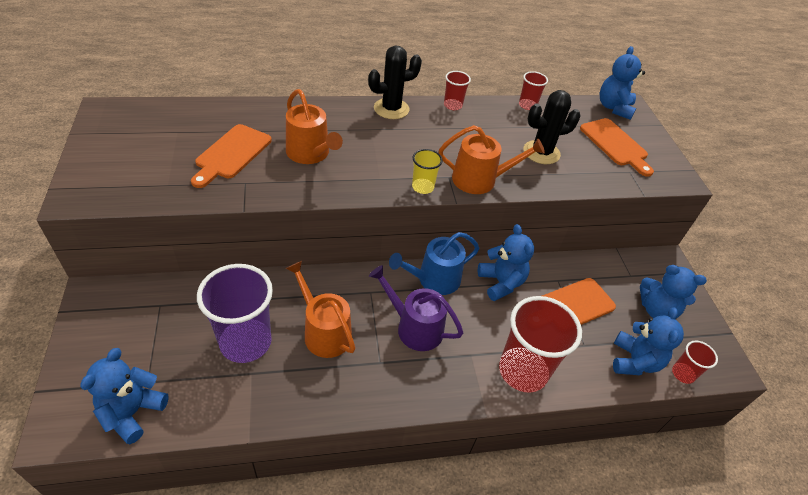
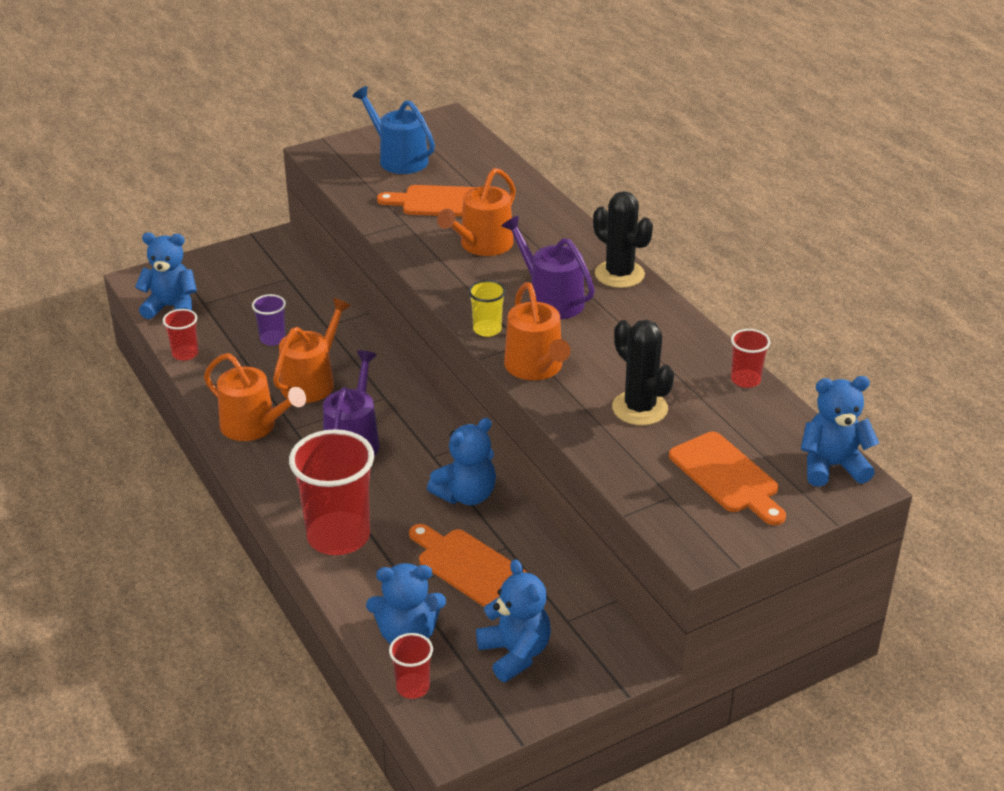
camera: 75 degrees right, 10 degrees down
purple cup [197,264,273,363] -> purple cup [252,294,286,346], size x0.48
blue watering can [389,232,479,295] -> blue watering can moved to [353,86,435,174]
red cup [444,71,471,110] -> red cup moved to [163,309,199,361]
orange cutting board [580,118,654,177] -> orange cutting board turned 75 degrees counterclockwise [669,432,786,525]
blue teddy bear [640,265,707,319] -> blue teddy bear turned 150 degrees clockwise [476,559,551,682]
none -> orange watering can [204,353,306,441]
none -> purple watering can [502,215,595,319]

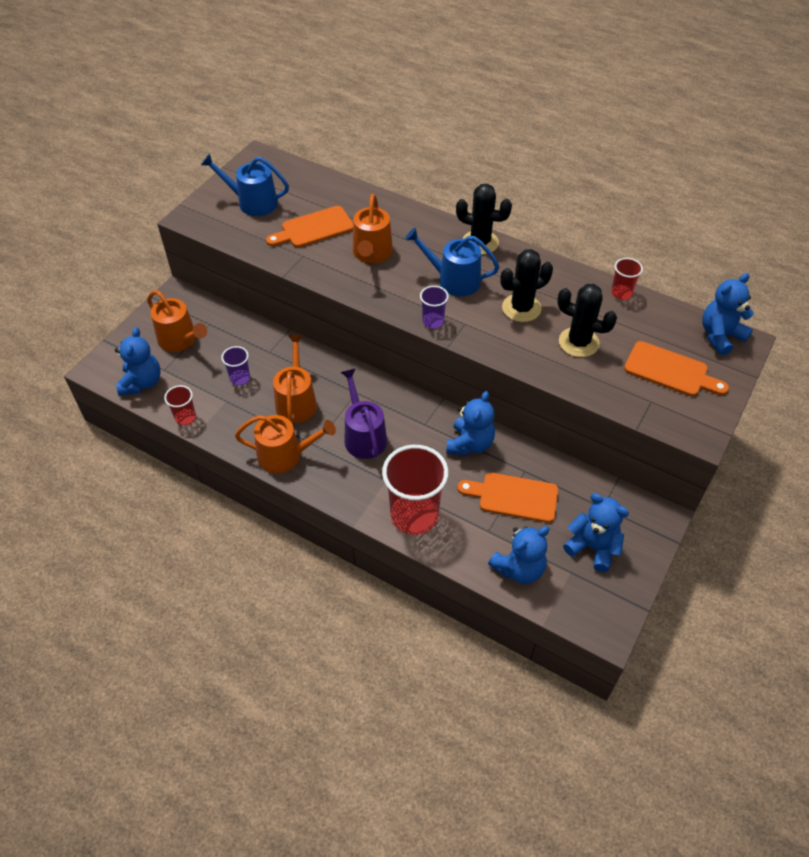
camera: 30 degrees left, 15 degrees up
blue teddy bear [135,232,197,319] -> blue teddy bear turned 120 degrees clockwise [115,327,161,396]
red cup [389,633,433,699] -> none
yellow cup [468,280,506,337] -> purple cup [420,286,449,328]
purple watering can [502,215,595,319] -> blue watering can [405,227,499,296]
orange watering can [504,282,571,380] -> orange watering can moved to [147,290,207,352]
none -> black cactus [500,249,553,322]

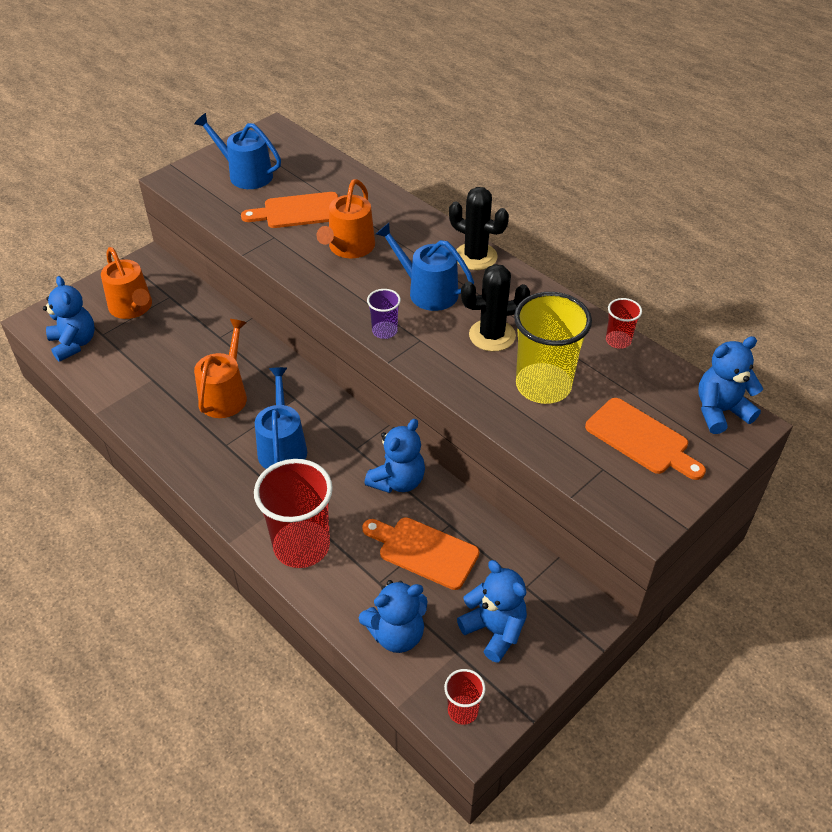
camera: 15 degrees right, 5 degrees down
blue teddy bear [115,327,161,396] -> blue teddy bear turned 45 degrees counterclockwise [43,276,95,362]
red cup [164,385,196,425] -> red cup moved to [444,669,485,725]
purple cup [221,346,250,385] -> none
orange watering can [235,415,336,473] -> none
purple watering can [341,368,387,459] -> blue watering can [255,367,307,469]
black cactus [557,284,617,357] -> yellow cup [514,292,592,404]

